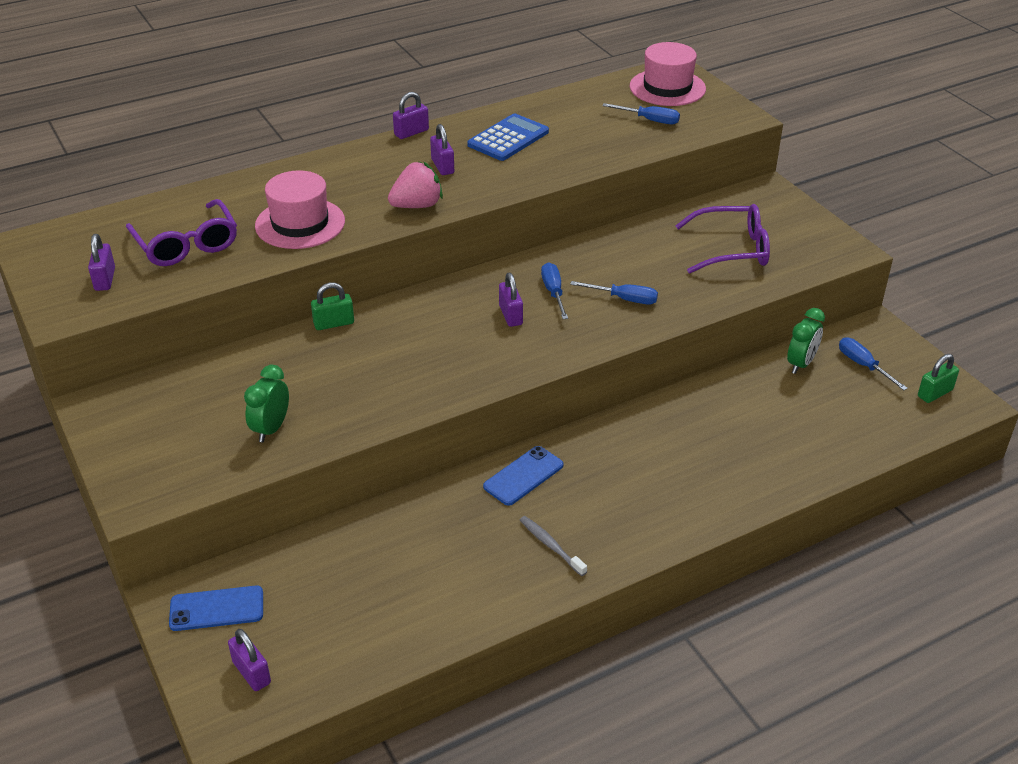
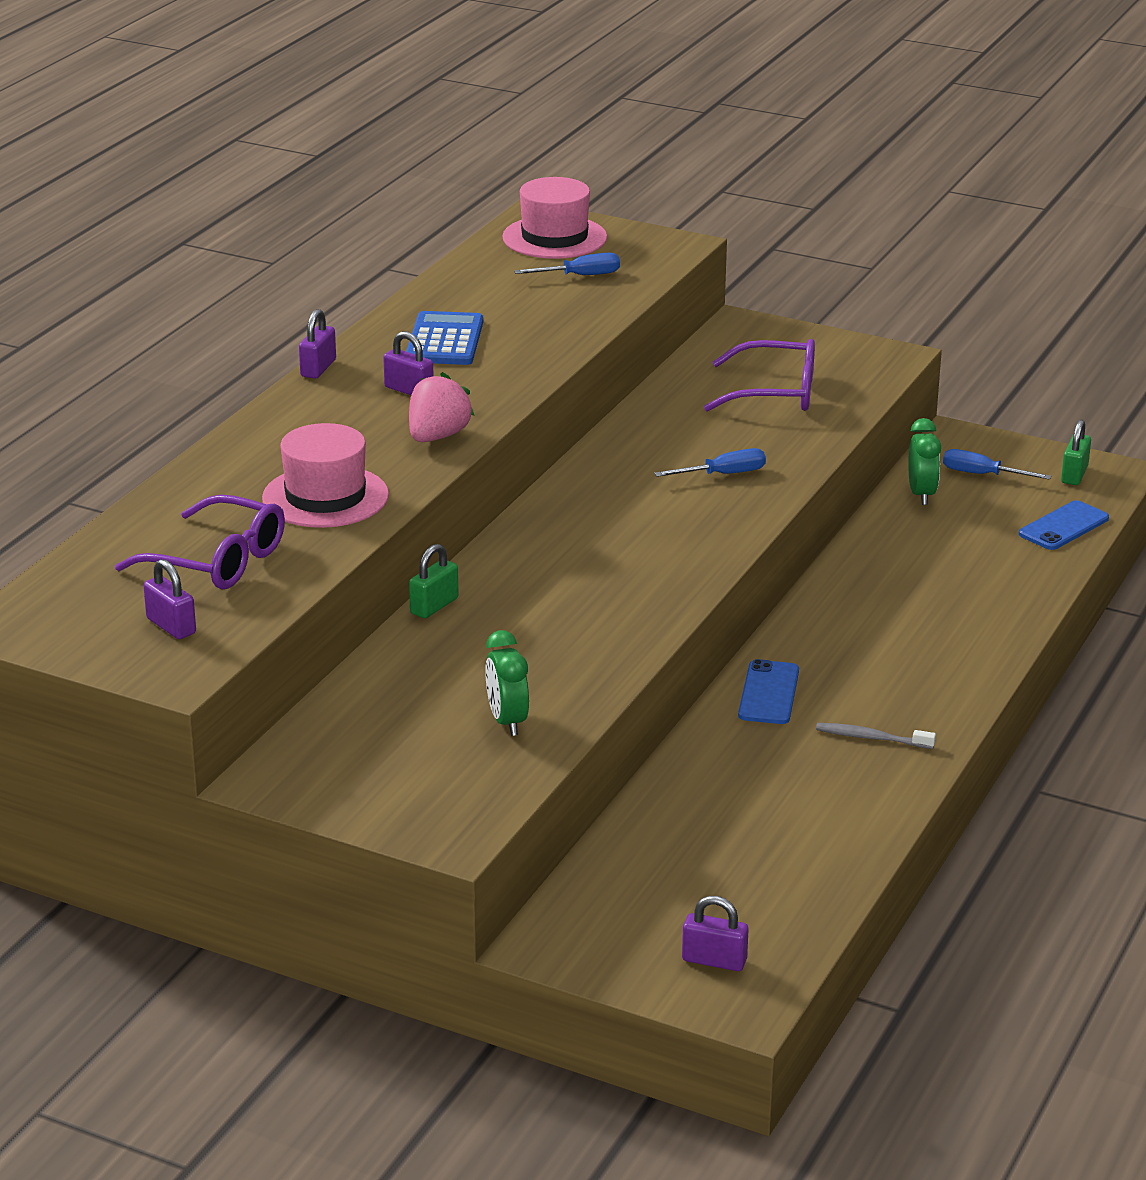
camera: 35 degrees left, 10 degrees down
blue phone [169,586,263,631] -> blue phone moved to [1019,500,1109,550]
purple padlock [499,273,523,327] -> none
blue screwdriver [541,262,568,319] -> none
purple glasses [675,204,770,274] -> purple glasses turned 45 degrees clockwise [704,339,815,412]

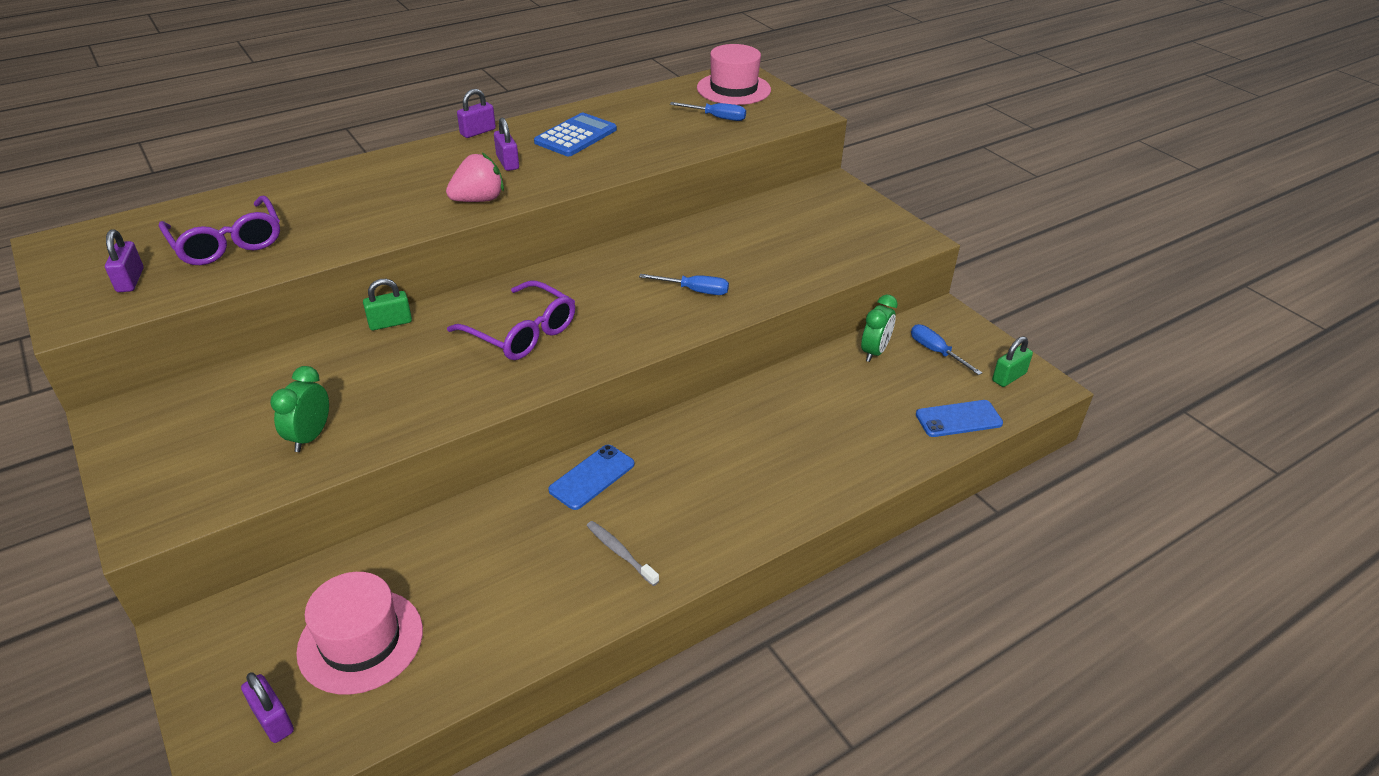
camera: 30 degrees right, 10 degrees up
pink hat [262,423,389,528] -> pink hat moved to [296,572,423,695]
purple glasses [704,339,815,412] -> purple glasses moved to [447,281,575,360]

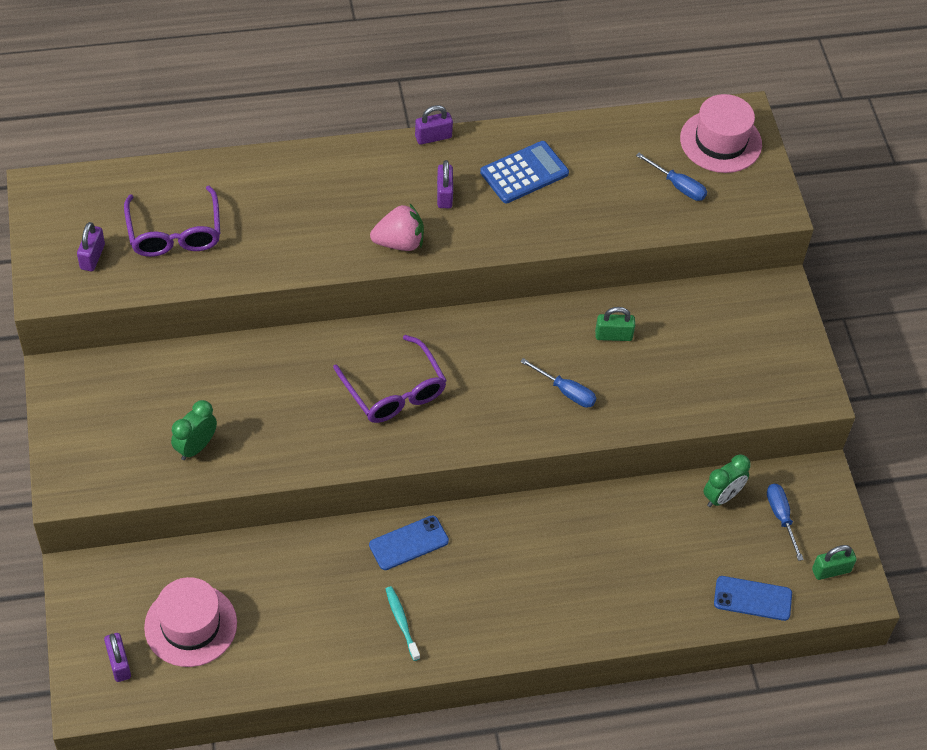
camera: 20 degrees right, 15 degrees up
green padlock [363,279,412,330] -> green padlock moved to [595,307,635,341]
grey toothbrush [587,521,659,586] -> turquoise toothbrush [386,586,420,661]

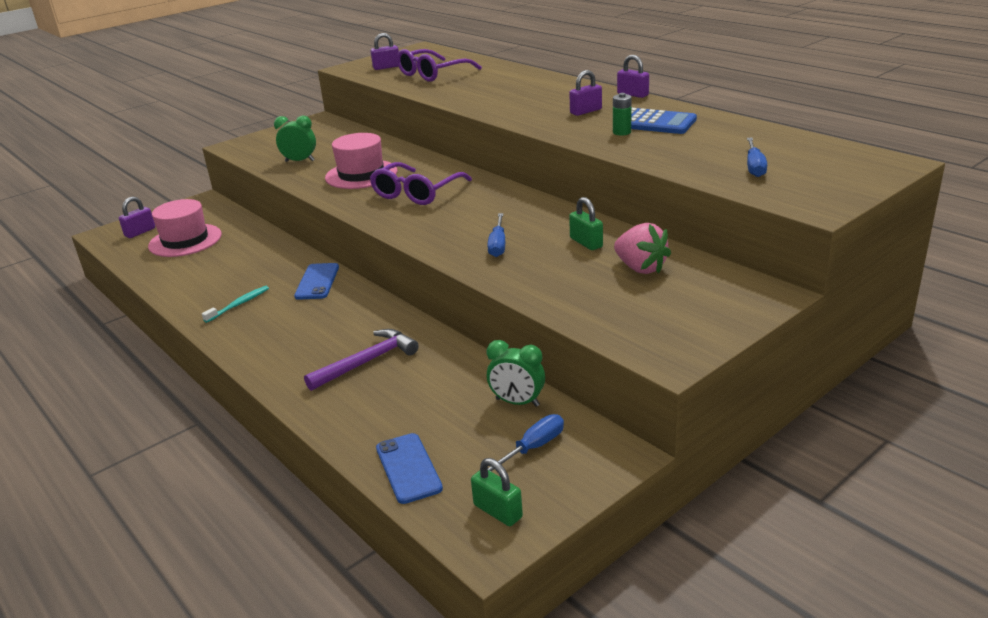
camera: 65 degrees right, 25 degrees down
blue phone [369,515,449,570] -> blue phone turned 60 degrees clockwise [294,263,339,300]
pink strawberry [370,203,424,251] -> pink strawberry moved to [614,223,671,274]
pink hat [680,94,762,173] -> pink hat moved to [325,133,397,189]
none -> purple hammer [304,329,419,391]
none -> green battery [613,93,632,136]

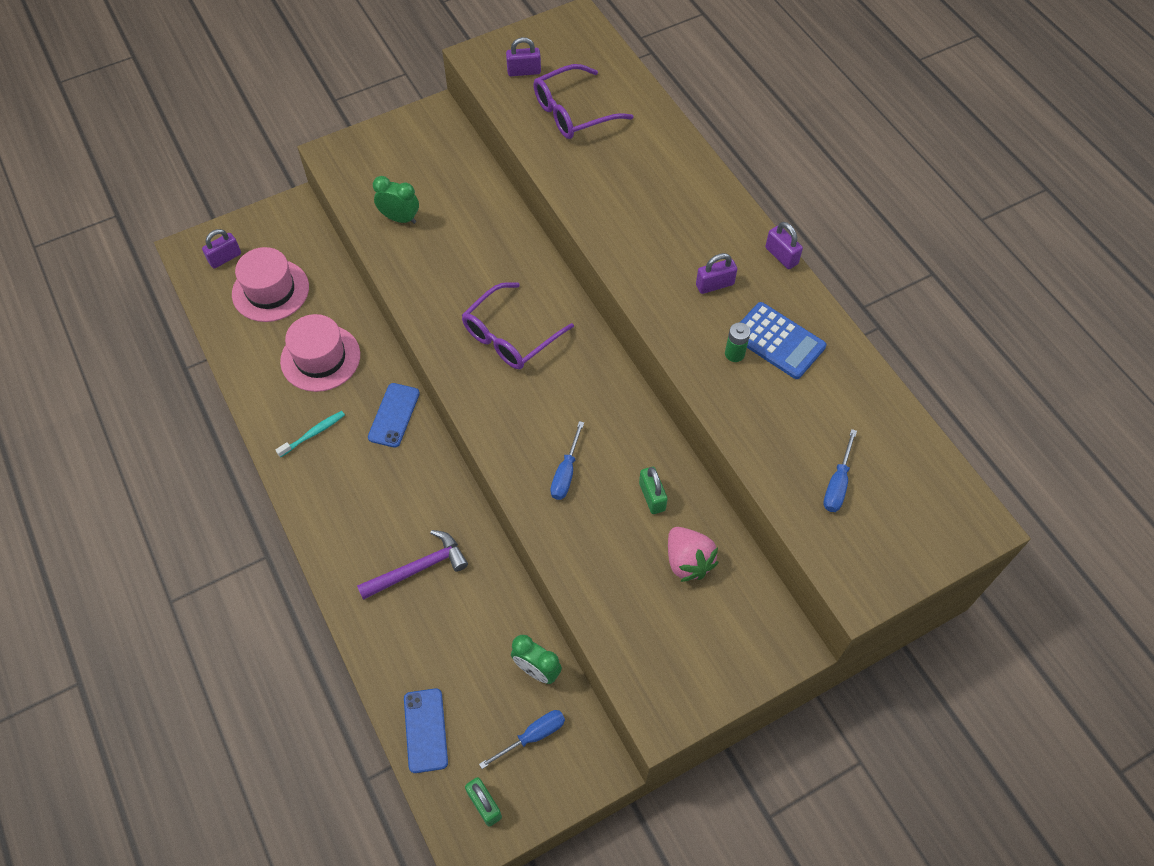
camera: 10 degrees right, 30 degrees up
pink hat [325,133,397,189] -> pink hat moved to [280,314,360,392]

